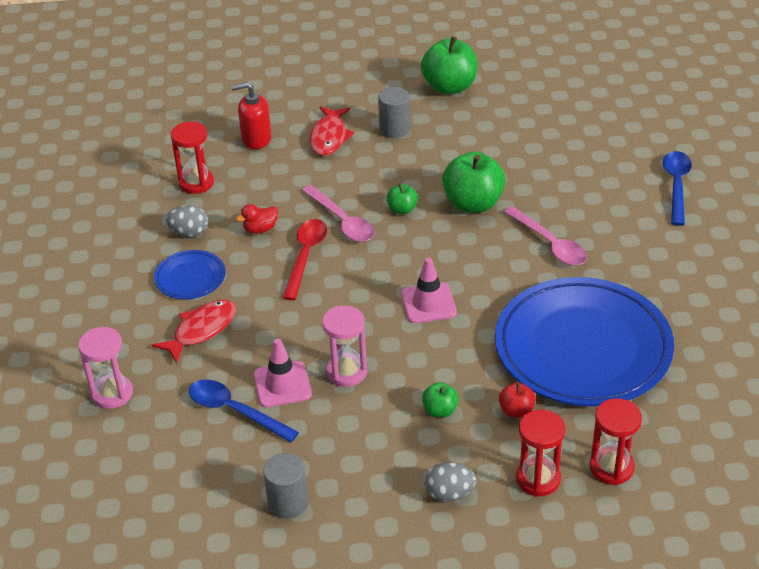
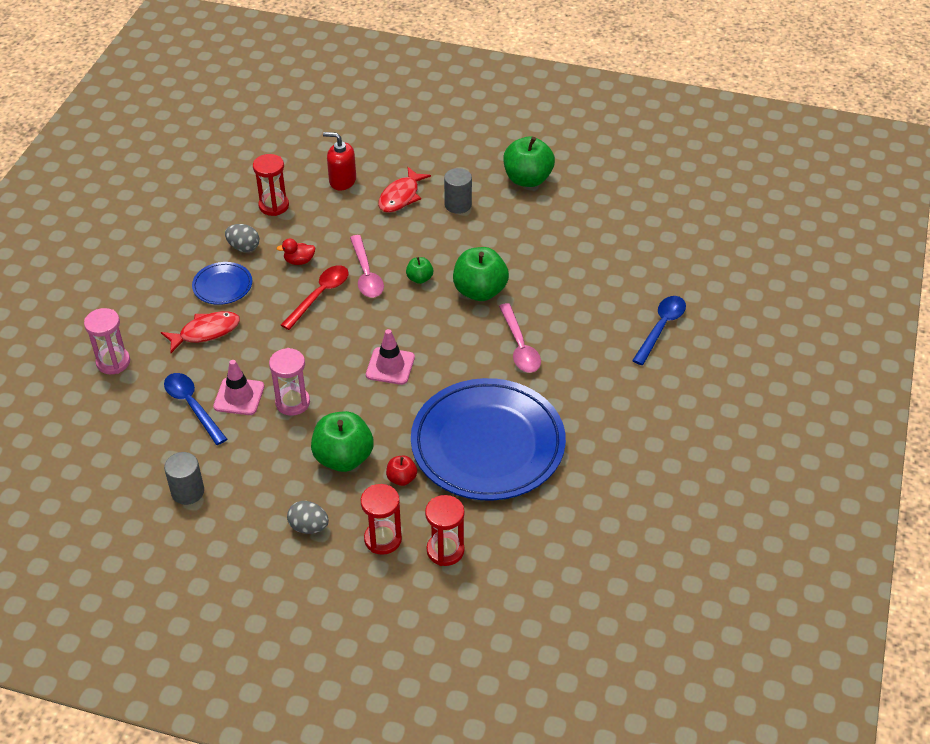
camera: 20 degrees right, 5 degrees up
green apple [422,382,459,417] -> green apple [311,411,373,472], size x2.01

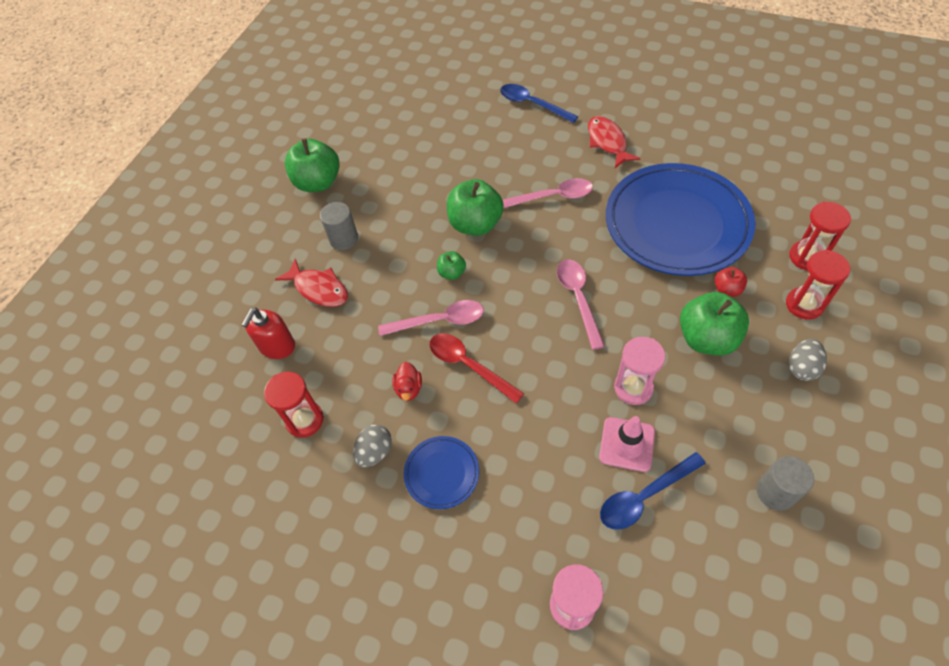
camera: 80 degrees left, 10 degrees up
red fish [161,311,240,353] -> red fish moved to [588,116,640,168]
pink traffic cone [366,329,415,385] -> pink spoon [557,260,605,350]

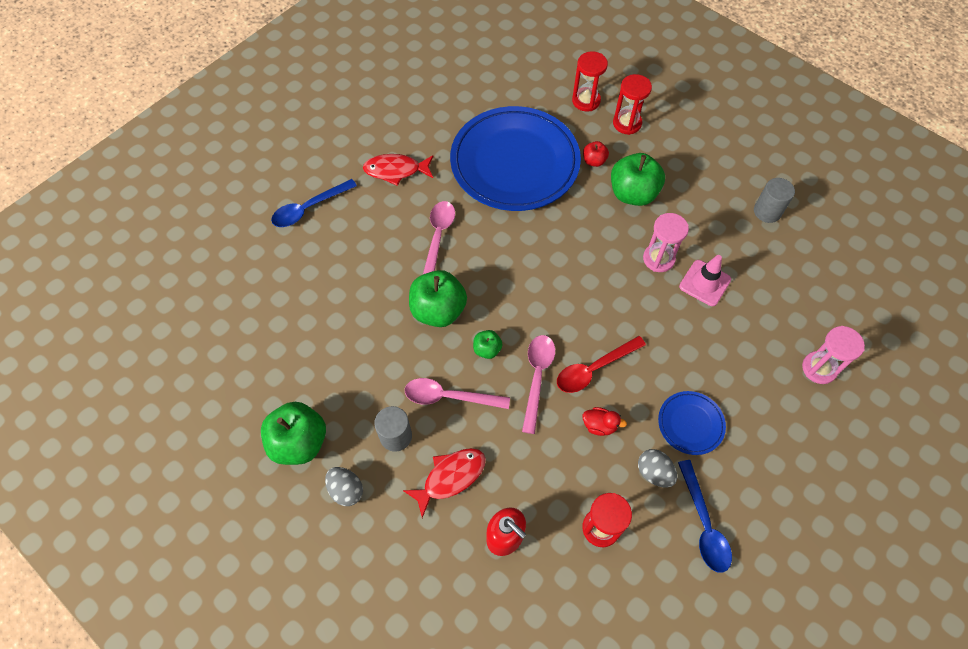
camera: 75 degrees left, 5 degrees up
pink spoon [557,260,605,350] -> pink spoon moved to [405,378,510,409]
blue spoon [600,452,706,530] -> blue spoon moved to [678,460,732,573]
grey egg [789,339,827,381] -> grey egg moved to [325,467,363,506]

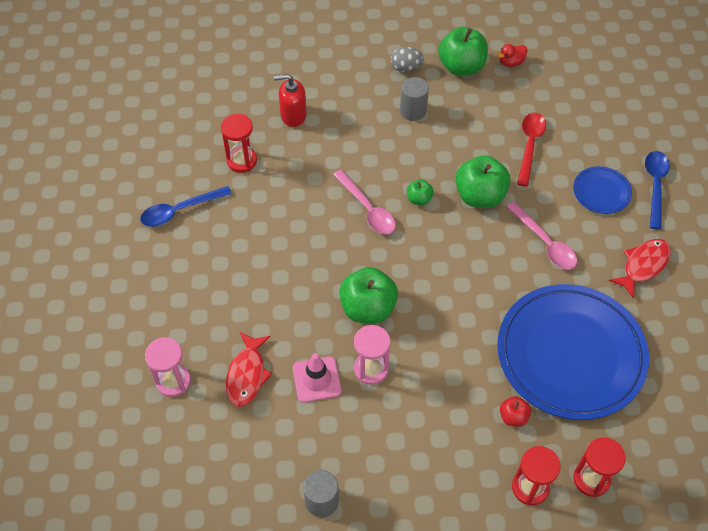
camera: 135 degrees right, 5 degrees down
red fish [403,448,486,518] -> red fish moved to [226,332,272,407]
pink spoon [405,378,510,409] -> none
red spoon [557,336,646,393] -> red spoon moved to [517,113,546,187]
red duck [583,407,627,436] -> red duck moved to [497,44,527,67]
green apple [611,153,665,206] -> green apple moved to [339,267,398,324]
grey egg [638,449,677,488] -> none
blue plate [658,391,726,455] -> blue plate moved to [573,166,632,214]
blue spoon [678,460,732,573] -> blue spoon turned 60 degrees counterclockwise [140,186,232,227]

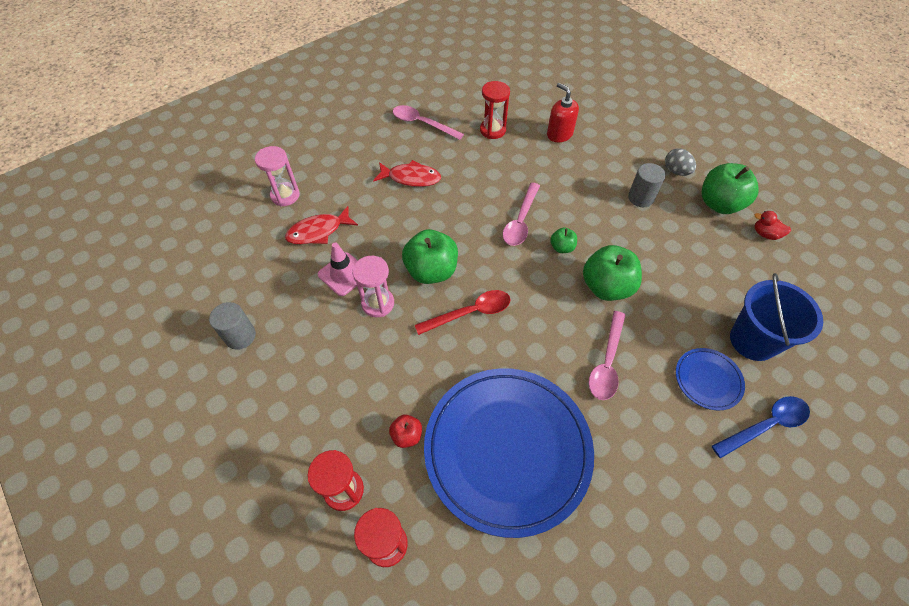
camera: 55 degrees right, 0 degrees up
blue spoon [140,186,232,227] -> pink spoon [393,105,464,140]
red spoon [517,113,546,187] -> red spoon moved to [415,290,510,335]
red fish [609,239,671,299] -> red fish moved to [373,160,441,187]
none -> blue bucket [730,273,823,361]

